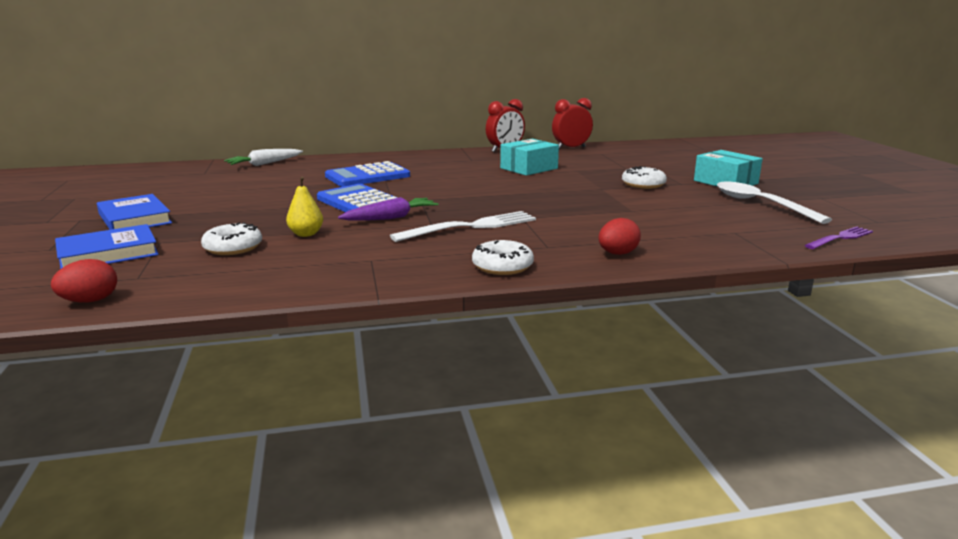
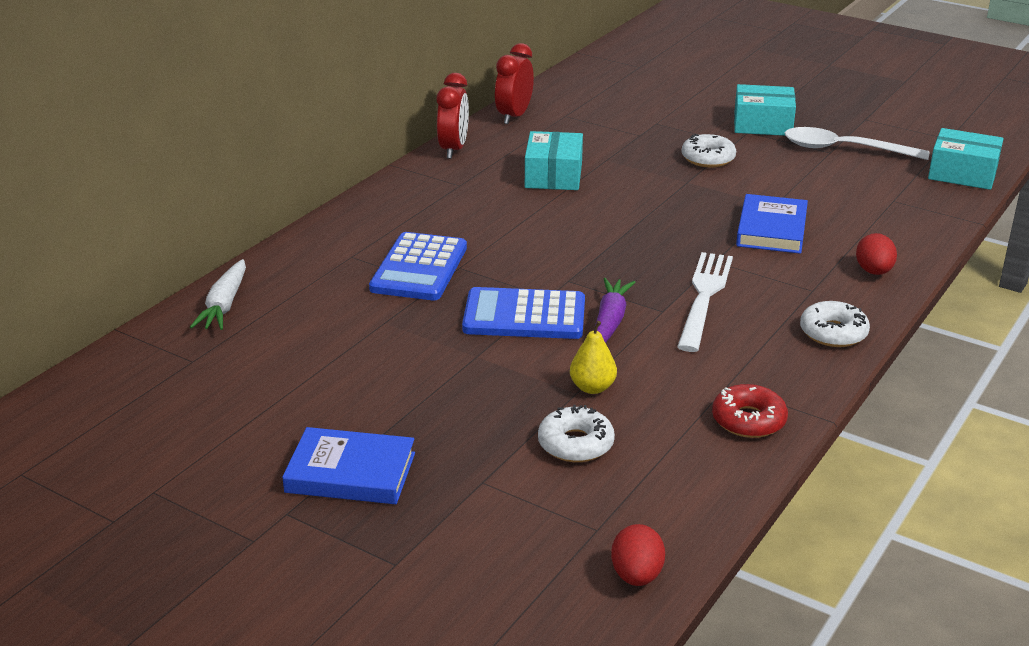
camera: 45 degrees left, 10 degrees up
blue book [55,224,159,269] -> blue book moved to [736,194,808,254]
purple fork [805,227,873,249] -> turquoise box [928,128,1003,190]
none -> red donut [712,384,788,438]

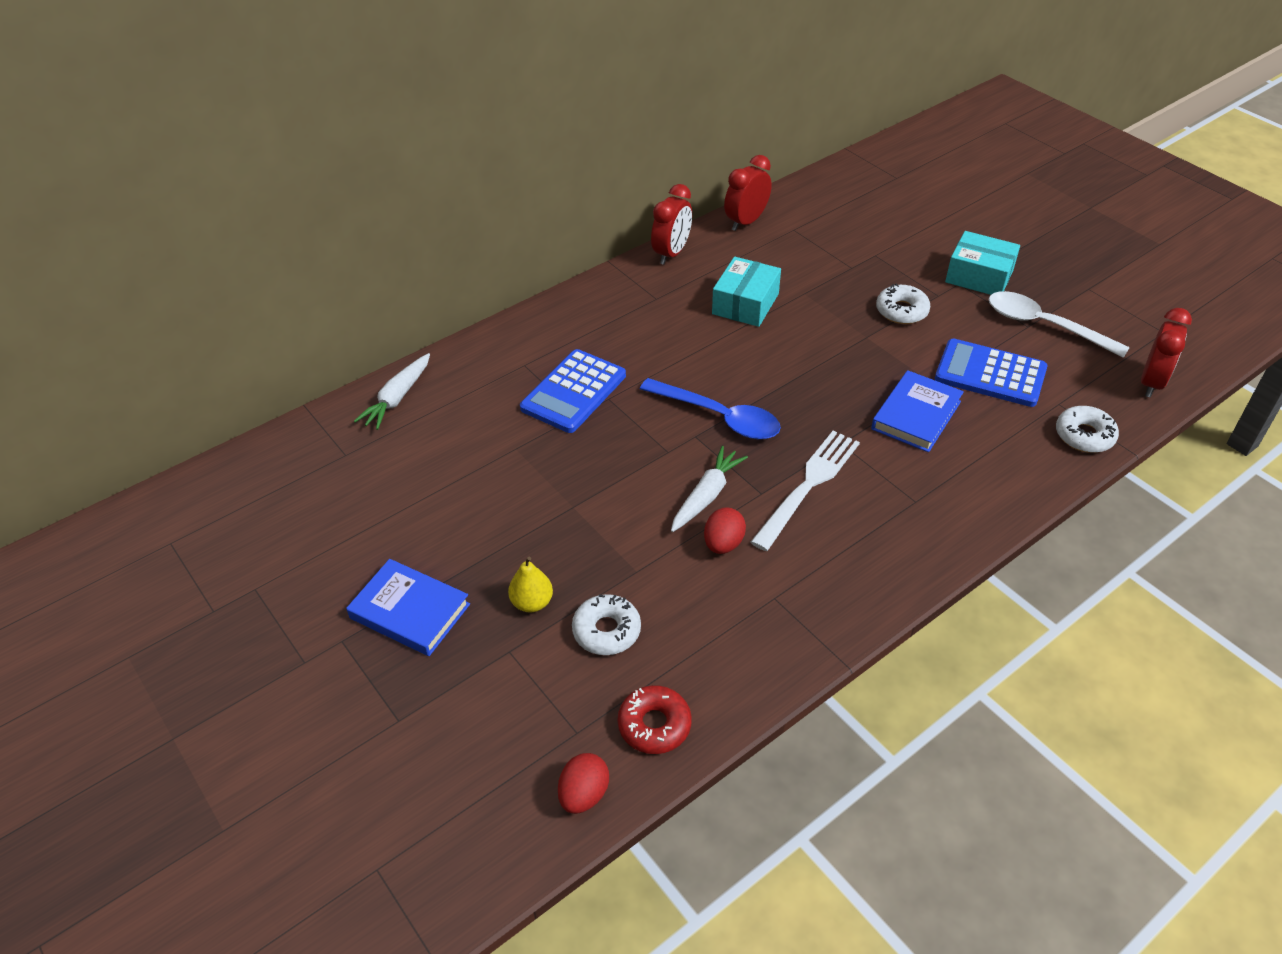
camera: 20 degrees right, 15 degrees up
blue calculator [462,287,585,339] -> blue calculator moved to [935,339,1047,407]
yellow pear [570,321,617,394] -> yellow pear moved to [508,557,553,613]
purple carrot [594,278,635,343] -> white carrot [671,446,748,532]
red donut [712,384,788,438] -> red donut moved to [618,685,692,754]
white donut [800,301,870,347] -> white donut moved to [1056,406,1119,453]
red egg [856,233,897,275] -> red egg moved to [704,507,746,554]
turquoise box [928,128,1003,190] -> red clock [1141,308,1192,397]
none -> blue spoon [640,378,781,439]

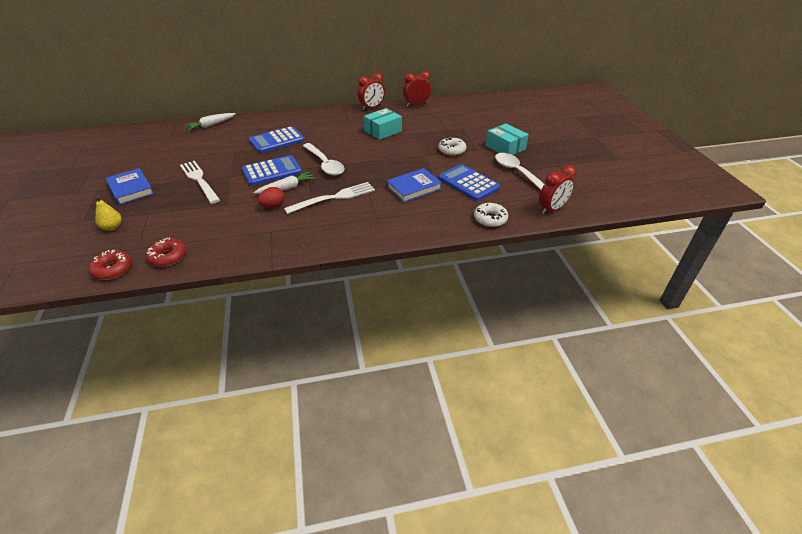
camera: 25 degrees right, 5 degrees down
yellow pear [508,557,553,613] -> yellow pear moved to [95,196,121,231]
red egg [558,753,609,814] -> red donut [89,250,132,280]
white donut [572,594,641,655] -> none
blue spoon [640,378,781,439] -> white spoon [303,143,345,175]
none -> white fork [180,161,220,204]
none -> blue calculator [242,155,302,186]

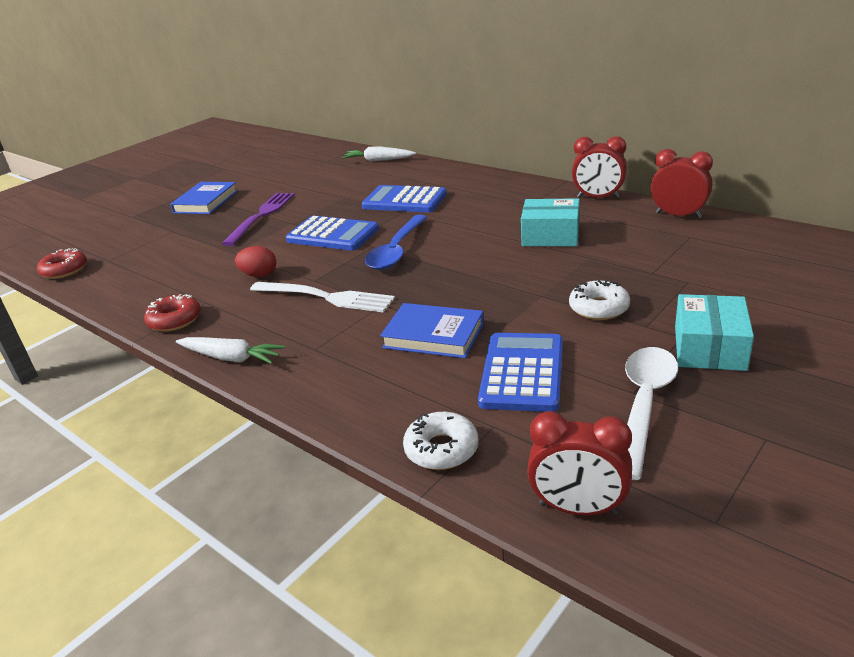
camera: 55 degrees right, 10 degrees down
yellow pear [95,196,121,231] -> none
red donut [146,237,187,267] -> red donut moved to [144,294,201,332]
white fork [180,161,220,204] -> purple fork [222,193,295,246]
white carrot [253,171,316,194] -> white carrot moved to [176,337,286,364]
white spoon [303,143,345,175] -> blue spoon [365,215,427,270]

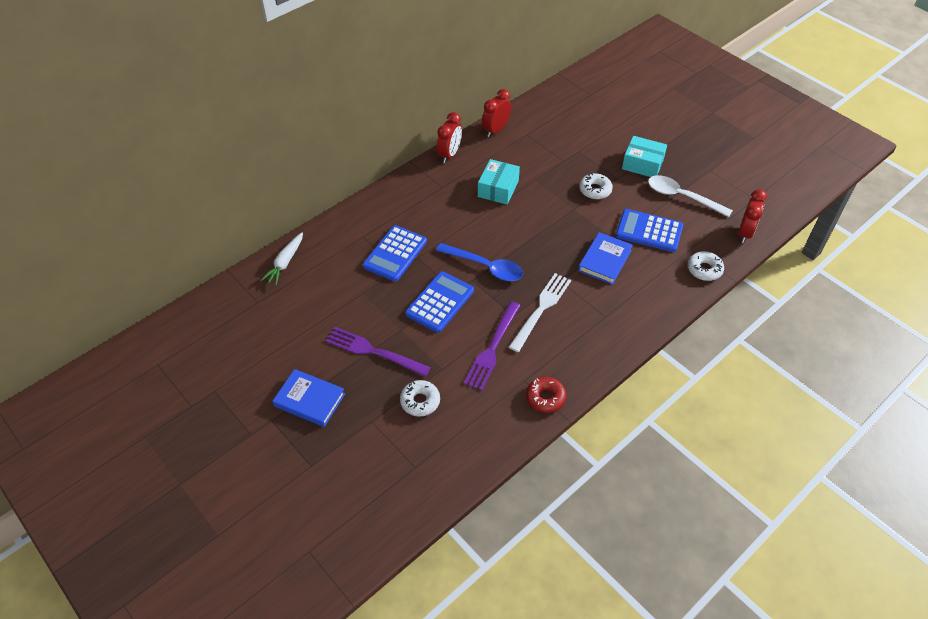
camera: 85 degrees left, 20 degrees up
red donut [37,248,87,279] -> none
white carrot [176,337,286,364] -> none
red egg [235,246,276,277] -> purple fork [464,302,521,391]
none -> white donut [400,380,440,417]

